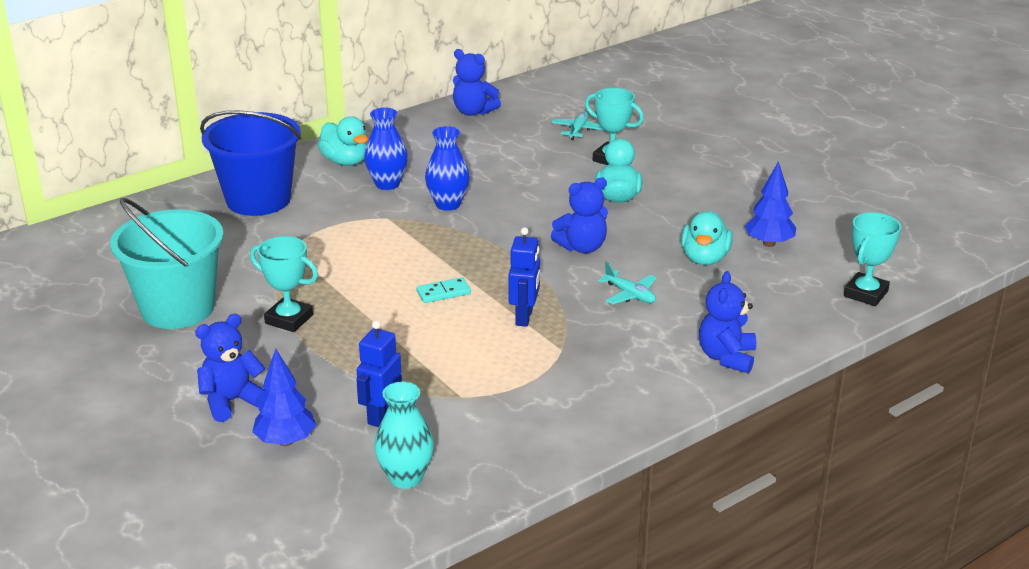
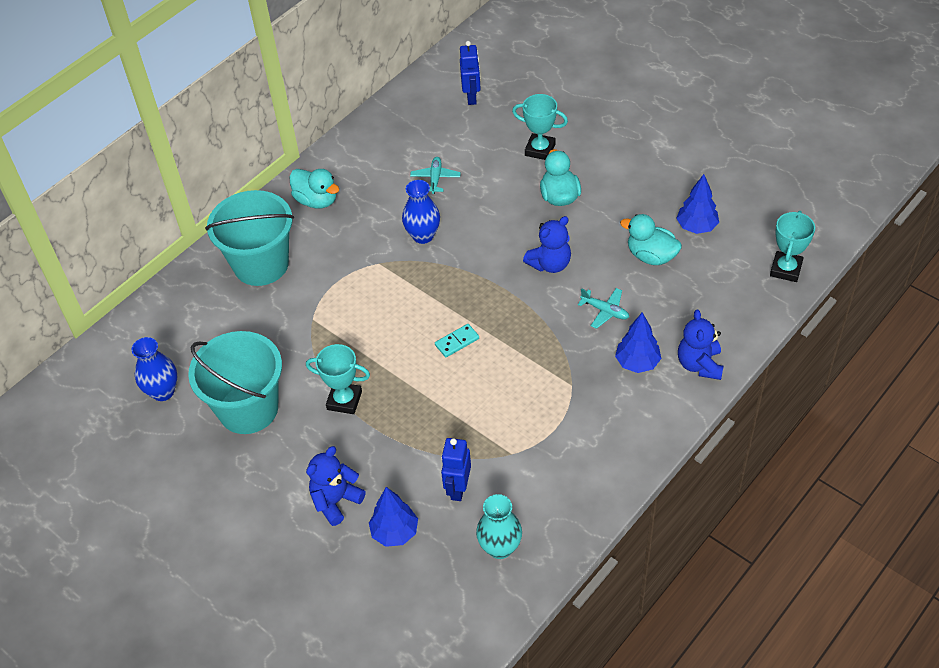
camera: 10 degrees left, 20 degrees up
blue bucket [200,110,301,216] -> turquoise bucket [205,190,294,286]
blue vase [364,107,408,190] -> blue vase moved to [131,337,178,401]
blue teddy bear [453,49,501,116] -> none
blue robot [508,227,540,327] -> blue robot moved to [460,41,481,105]
turquoise plane [551,111,604,140] -> turquoise plane moved to [410,157,461,194]
turquoise duck [681,211,733,265] -> turquoise duck turned 120 degrees clockwise [620,214,682,265]
none -> blue tree [615,312,661,373]

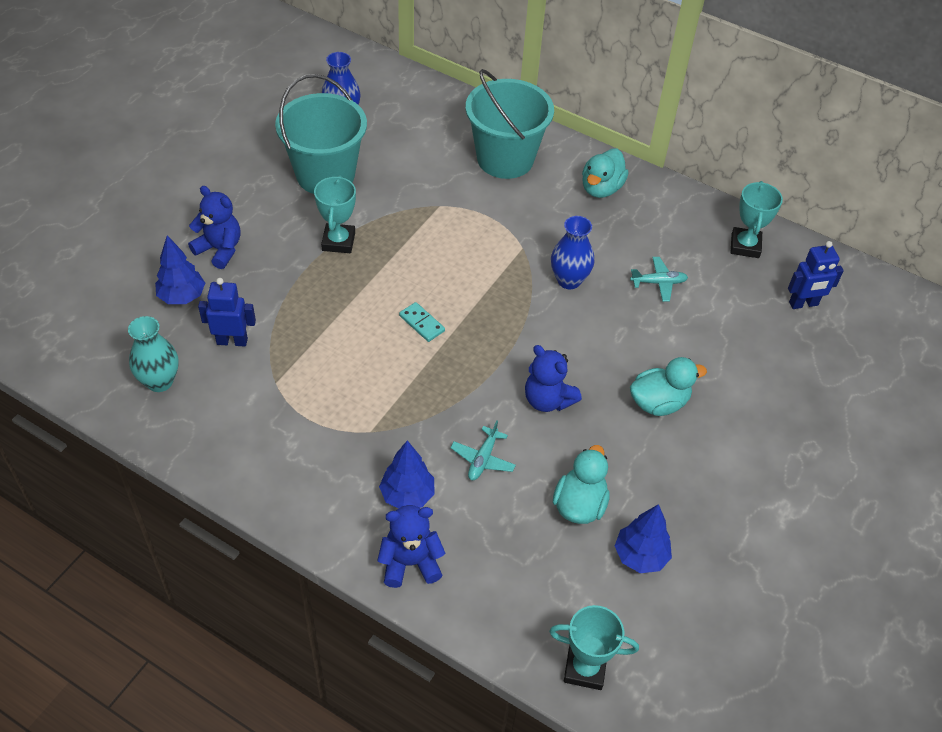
camera: 75 degrees right, 0 degrees up
turquoise trophy [512,94,568,160] -> turquoise trophy moved to [730,181,783,258]

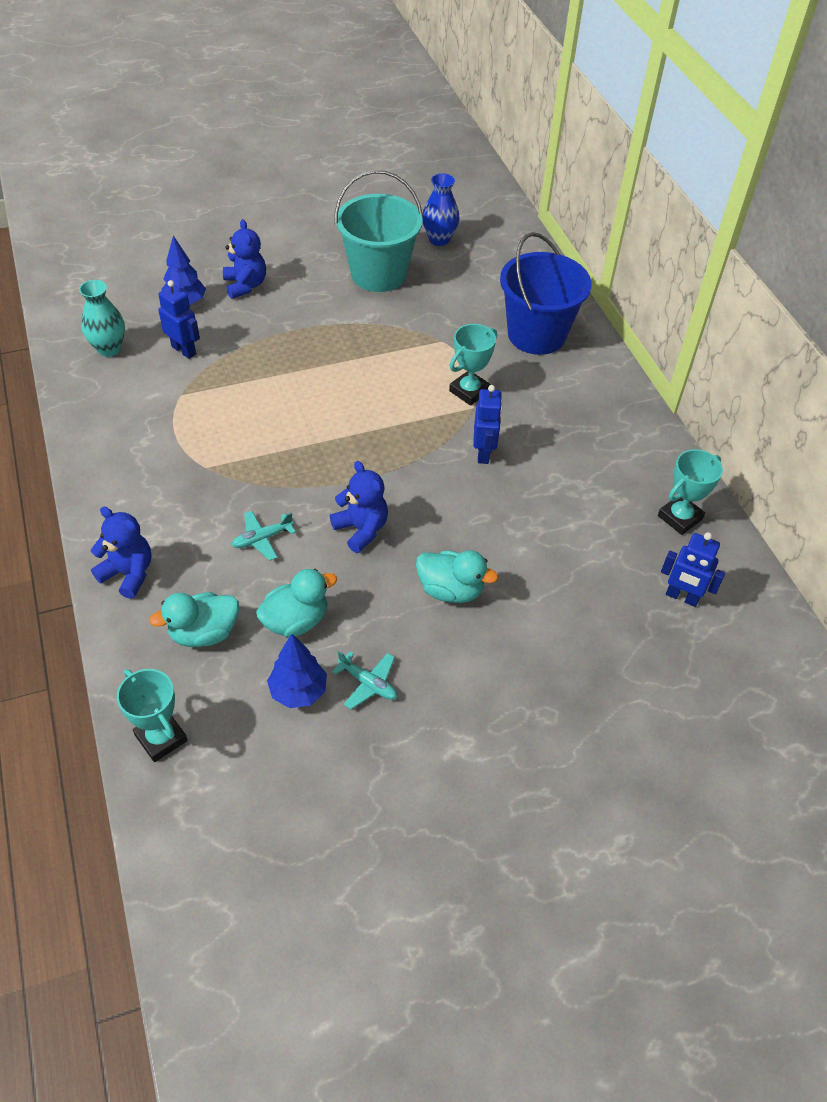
camera: 40 degrees right, 0 degrees up
turquoise trophy [314,175,356,253] -> turquoise trophy moved to [449,324,497,406]
blue tree [379,440,435,509] -> none
turquoise domino [399,302,445,342] -> none
turquoise bucket [466,69,554,179] -> blue bucket [500,232,591,355]
blue teddy bear [525,345,582,412] -> blue teddy bear turned 150 degrees clockwise [330,461,388,553]
blue vase [551,216,594,289] -> blue robot [473,385,503,464]
turquoise duck [582,149,629,198] -> turquoise duck moved to [149,592,239,647]
turquoise plane [630,257,688,302] -> turquoise plane moved to [332,651,397,709]

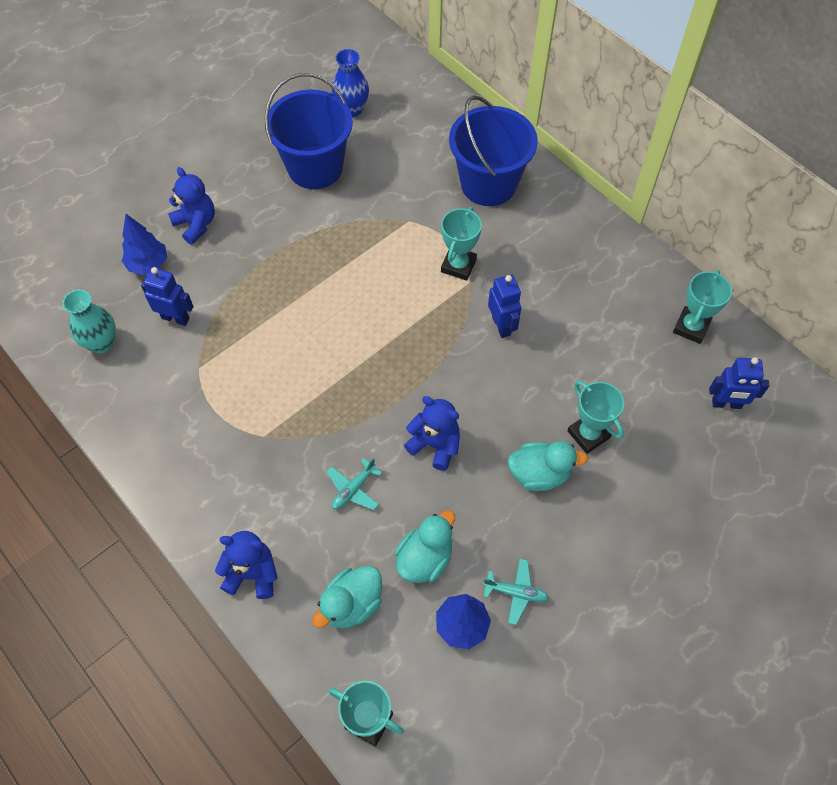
camera: 20 degrees left, 10 degrees up
turquoise bucket [335,170,423,292] -> blue bucket [265,73,353,189]
none -> turquoise trophy [567,380,624,454]

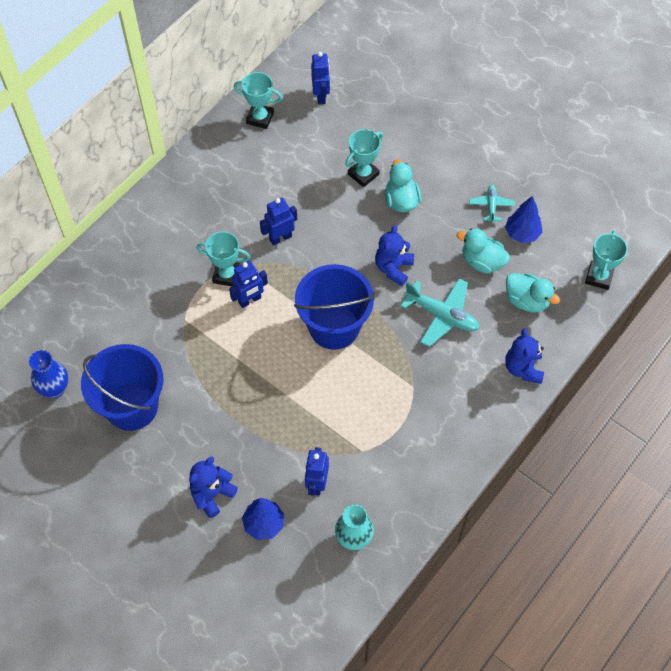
camera: 100 degrees left, 0 degrees up
turquoise plane [327,458,382,510] -> turquoise plane [401,278,479,347], size x1.74
blue bucket [449,96,538,206] -> blue bucket moved to [294,264,375,350]
none -> blue robot [229,261,268,308]

